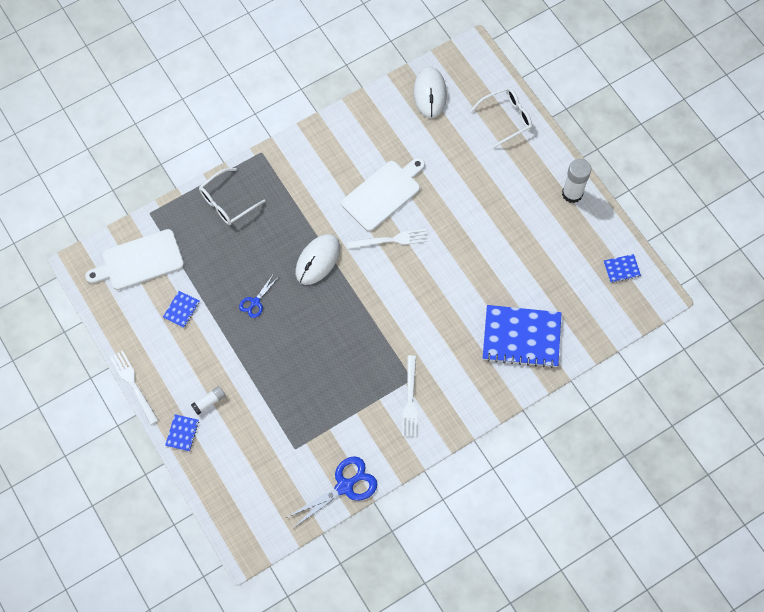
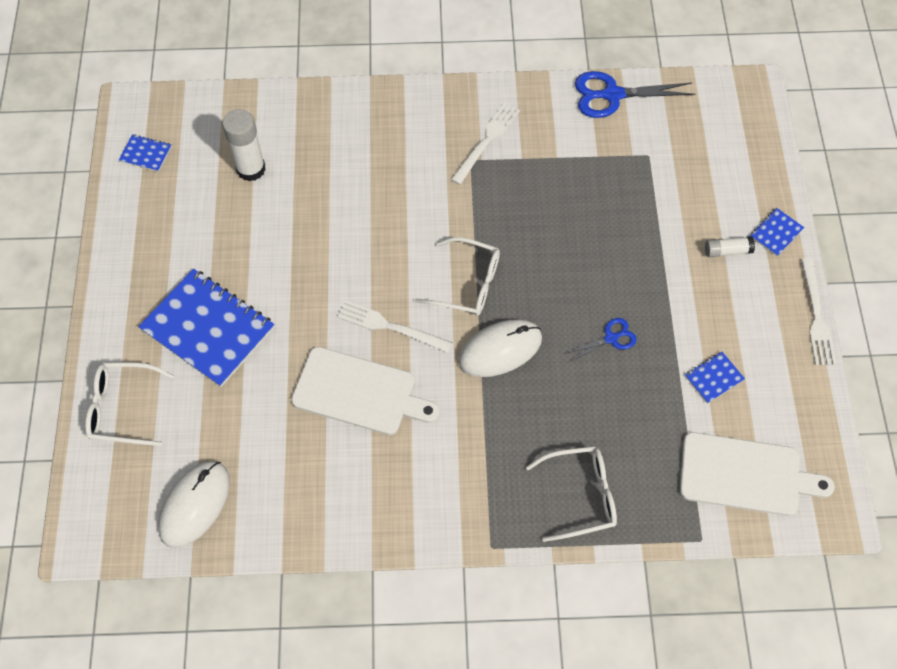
camera: 150 degrees left, 5 degrees down
white cutting board [341,158,425,231] -> white cutting board turned 150 degrees counterclockwise [291,347,440,435]
blue notebook [483,305,562,368] -> blue notebook moved to [138,269,275,387]
white glue stick [562,159,591,203] -> white glue stick moved to [222,109,266,182]
none -> white glasses [415,237,500,316]

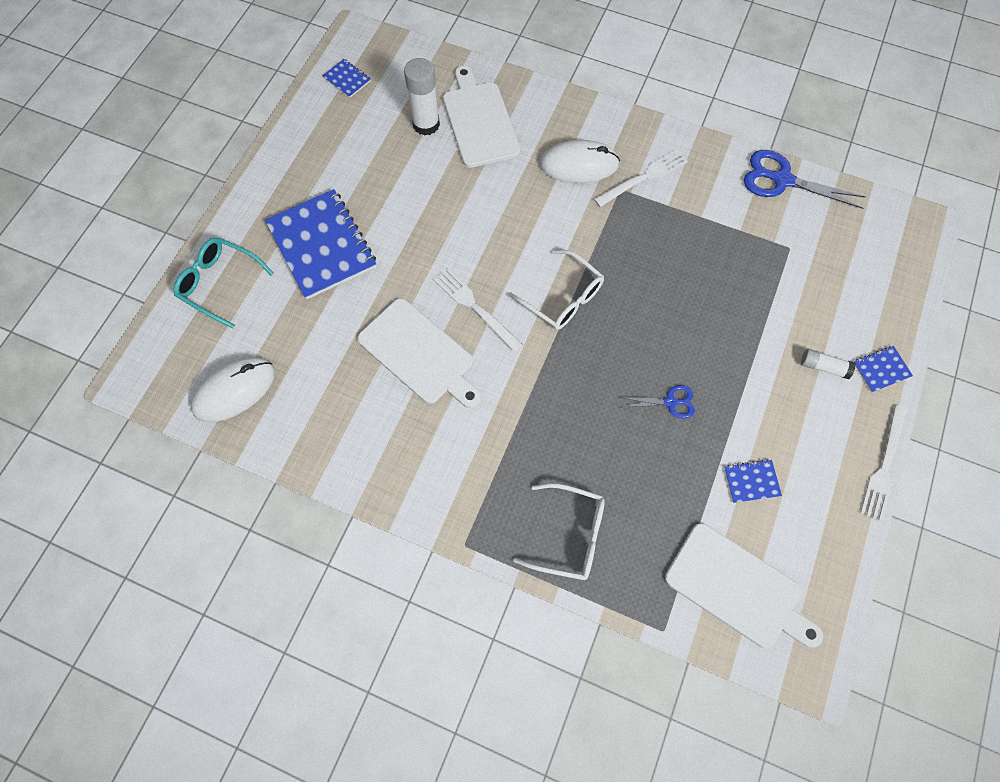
camera: 25 degrees right, 5 degrees up
white glasses [85,362,174,446] -> turquoise glasses [174,238,274,328]
white mouse [458,319,542,377] -> white mouse moved to [540,140,620,183]
none -> white cutting board [443,66,520,168]

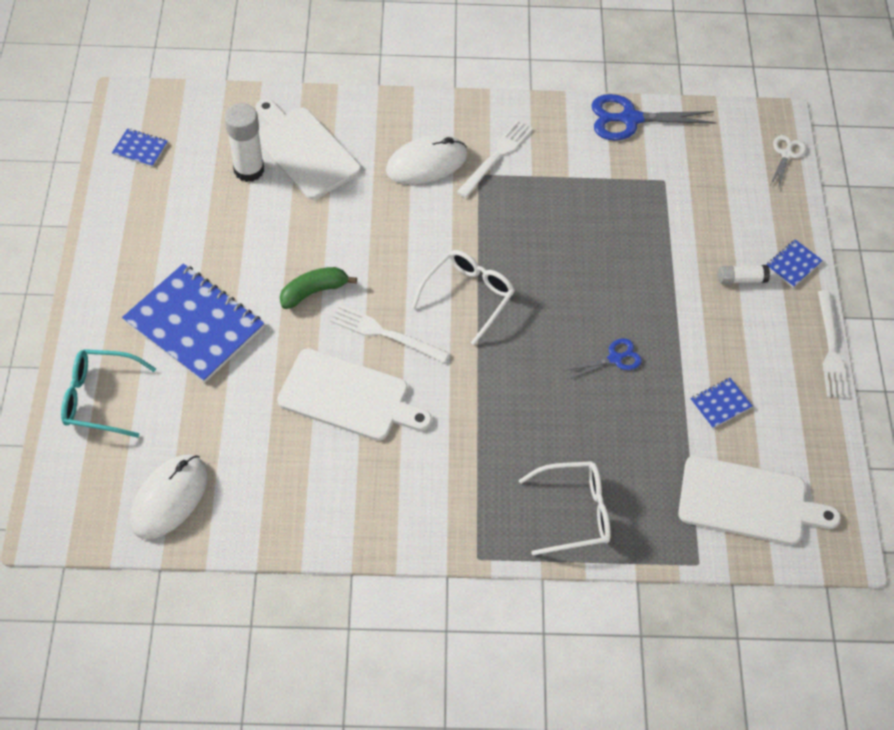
camera: 25 degrees left, 10 degrees down
white glasses [508,250,604,330] -> white glasses turned 75 degrees counterclockwise [412,250,515,345]
none -> green banana [280,267,357,309]
none -> white scissors [770,135,806,187]

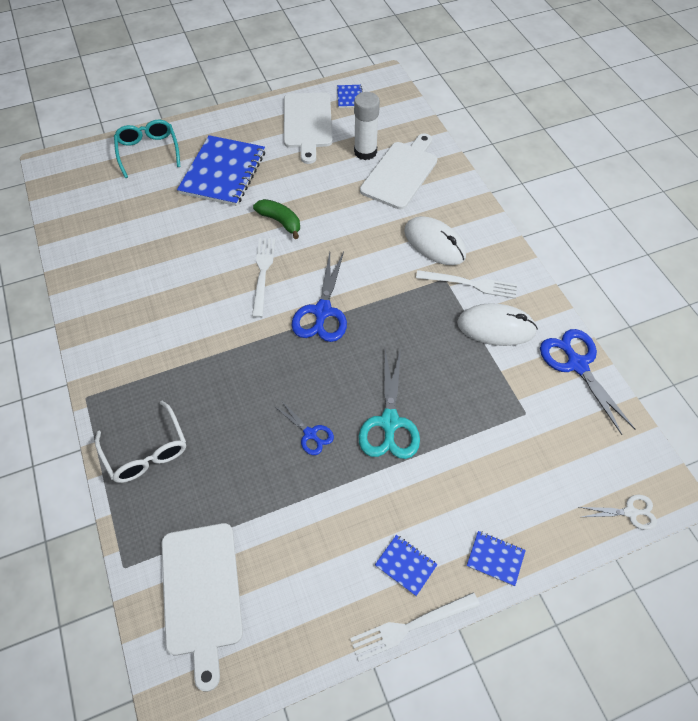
camera: 70 degrees right, 0 degrees up
white mouse [130,454,208,539] -> white mouse moved to [457,303,538,346]
white cutting board [277,348,432,441] -> white cutting board moved to [284,93,332,164]
white glasses [412,250,515,345] -> blue scissors [292,252,347,342]
blue notebook [690,378,753,429] -> blue notebook moved to [375,535,438,596]
white glue stick [718,265,770,284] -> none
none -> turquoise scissors [359,349,420,459]

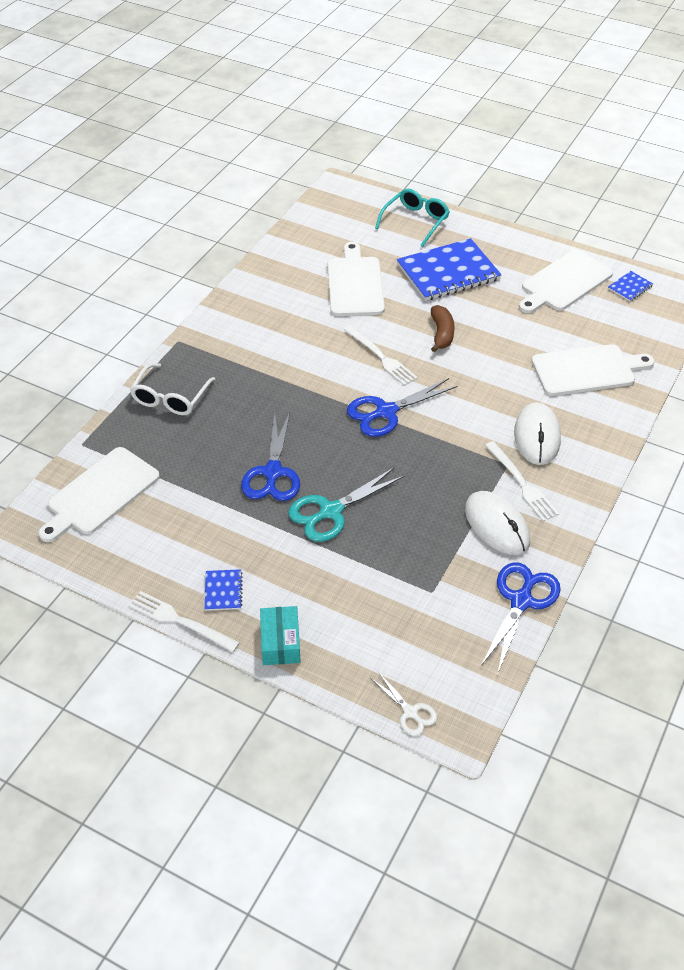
camera: 50 degrees right, 10 degrees down
white fork [252,238,276,318] -> white fork turned 90 degrees clockwise [344,325,418,386]
green banana [253,199,300,239] -> brown banana [431,305,455,352]
blue scissors [274,400,334,455] -> blue scissors [241,412,300,501], size x1.79
white glue stick [354,92,380,160] -> none
blue notebook [467,531,526,586] -> turquoise box [260,606,301,665]
none -> white cutting board [327,242,385,316]

